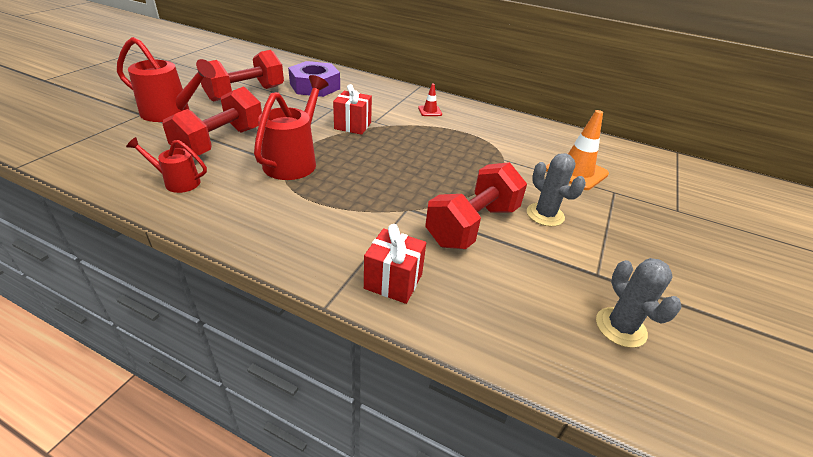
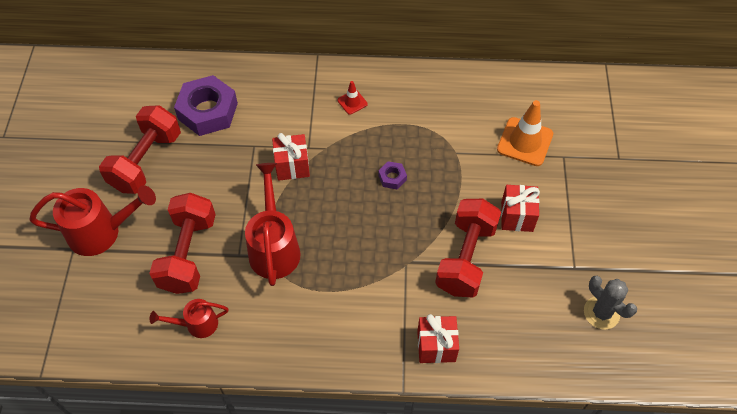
camera: 20 degrees left, 20 degrees up
grey cactus [527,153,586,226] -> red gift [501,185,540,232]
none -> purple nut [378,161,407,189]

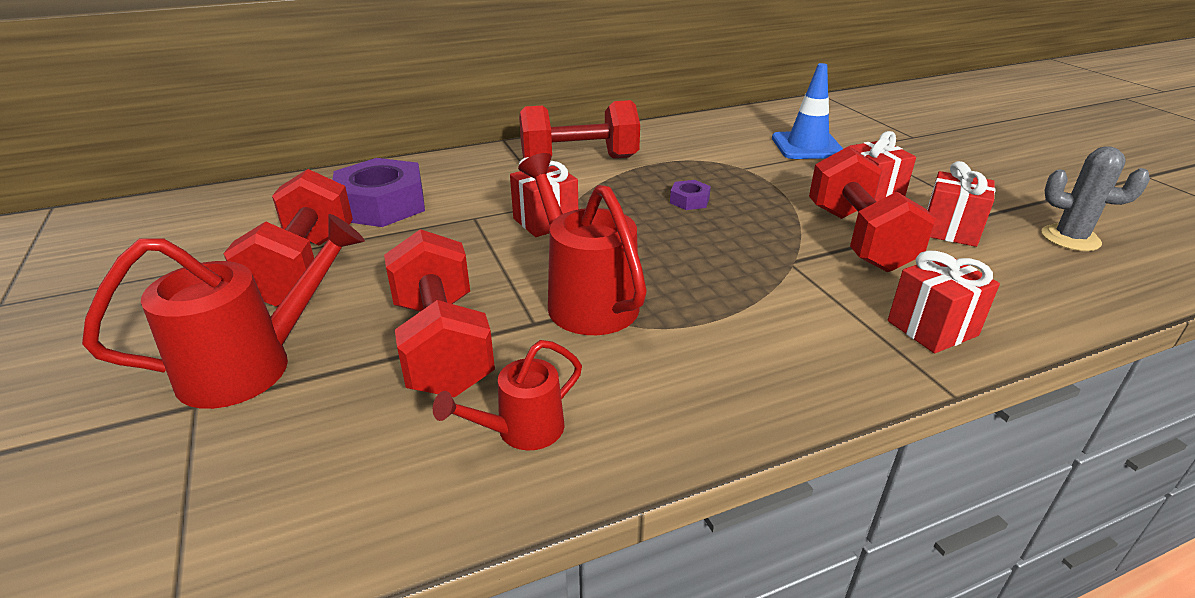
camera: 25 degrees left, 25 degrees down
red traffic cone [337,81,368,115] -> red dumbbell [519,100,640,159]
orange traffic cone [497,100,553,166] -> blue traffic cone [772,63,843,159]
none -> red gift [927,161,995,247]

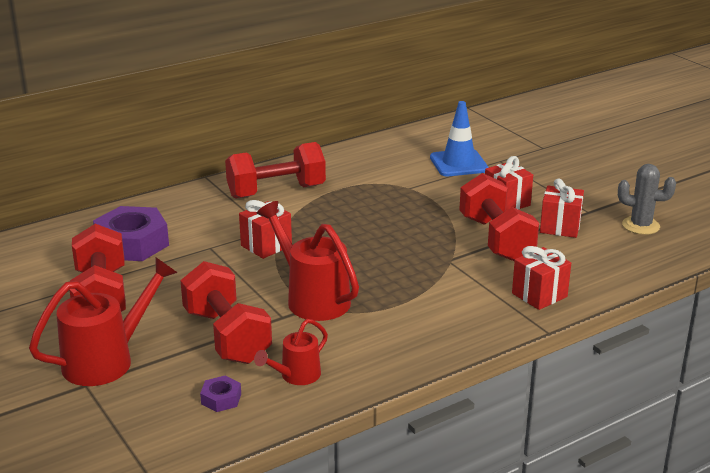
camera: 10 degrees left, 5 degrees down
purple nut [670,180,711,210] -> purple nut moved to [200,376,241,412]

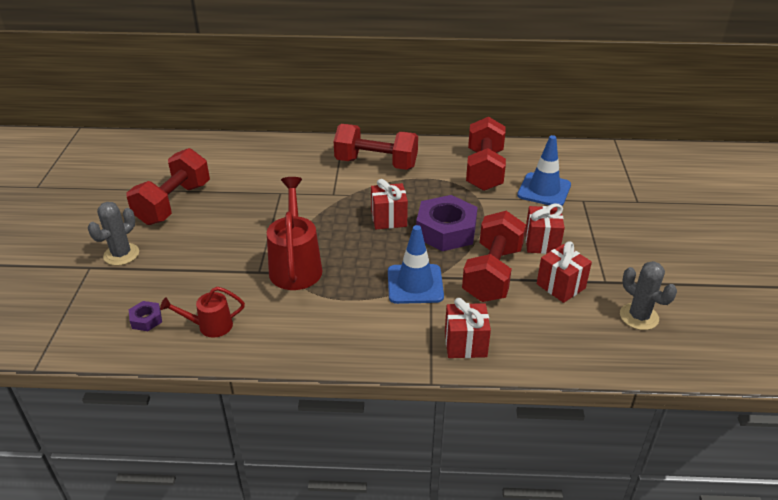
camera: 35 degrees right, 10 degrees up
red watering can [29,258,178,386] -> grey cactus [88,202,139,266]
purple nut [93,206,169,261] -> purple nut moved to [416,195,478,251]
red dumbbell [180,261,272,364] -> red dumbbell moved to [466,117,506,191]
red gift [239,200,292,259] -> red gift moved to [371,179,408,229]
none -> blue traffic cone [388,225,444,304]

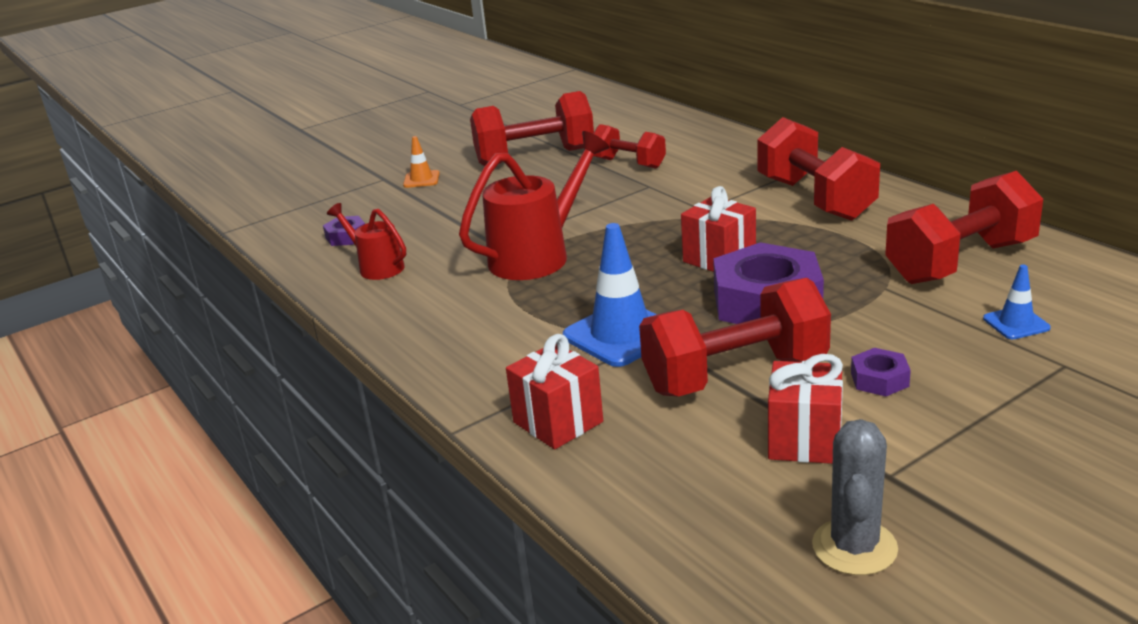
camera: 55 degrees right, 10 degrees down
grey cactus [88,202,139,266] -> orange traffic cone [403,136,440,188]
blue traffic cone [517,135,571,206] -> blue traffic cone [983,264,1051,339], size x0.52
red gift [525,204,565,254] -> purple nut [851,348,911,396]
none -> red dumbbell [593,124,666,169]

